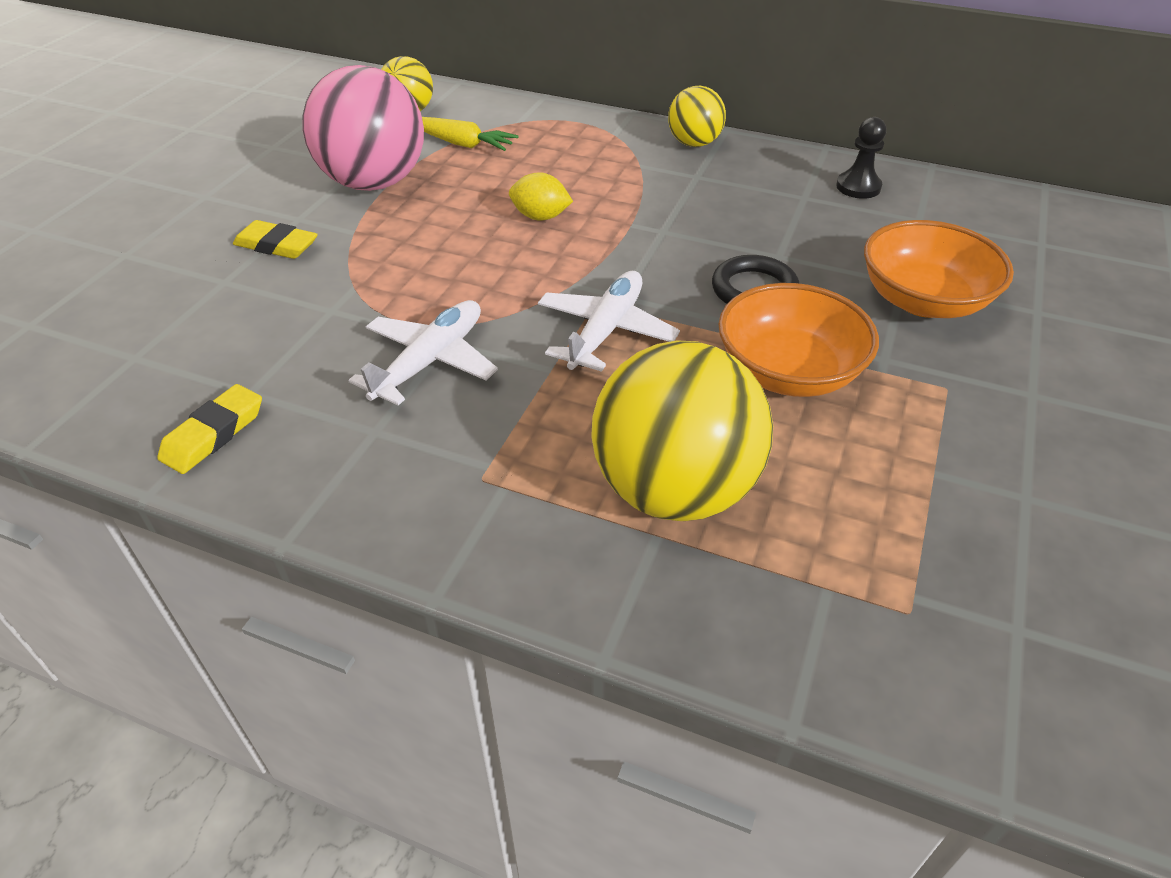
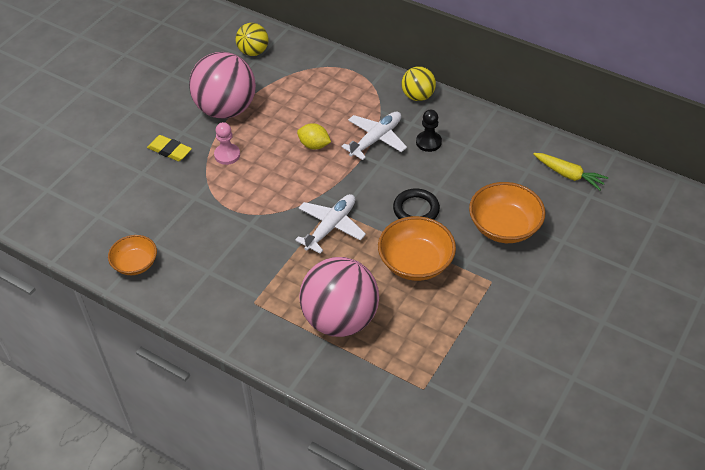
camera: 10 degrees right, 5 degrees up
yellow eraser [157,384,262,474] -> orange bowl [108,235,157,275]
white plane [348,300,498,406] -> white plane moved to [341,112,407,160]
yellow carrot [422,117,519,151] -> yellow carrot moved to [533,153,608,190]
yellow ball [591,340,773,521] -> pink ball [299,257,379,337]
black pawn [836,117,887,199] -> black pawn moved to [416,110,442,152]
none -> pink pawn [214,122,240,165]

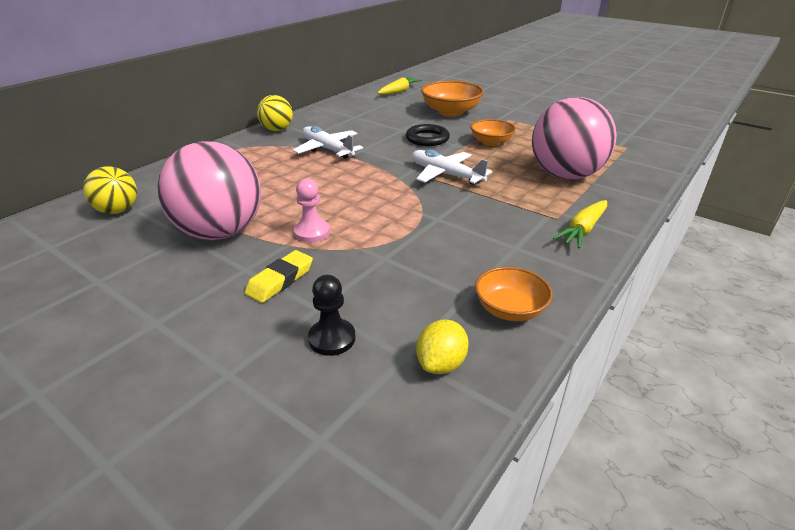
camera: 85 degrees left, 15 degrees down
yellow lemon [297,123,331,149] -> yellow lemon moved to [416,320,469,374]
orange bowl [378,216,456,281] -> orange bowl [471,119,516,146], size x0.63
black pawn [416,110,442,152] -> black pawn moved to [308,275,356,356]
none -> yellow carrot [553,200,607,249]

